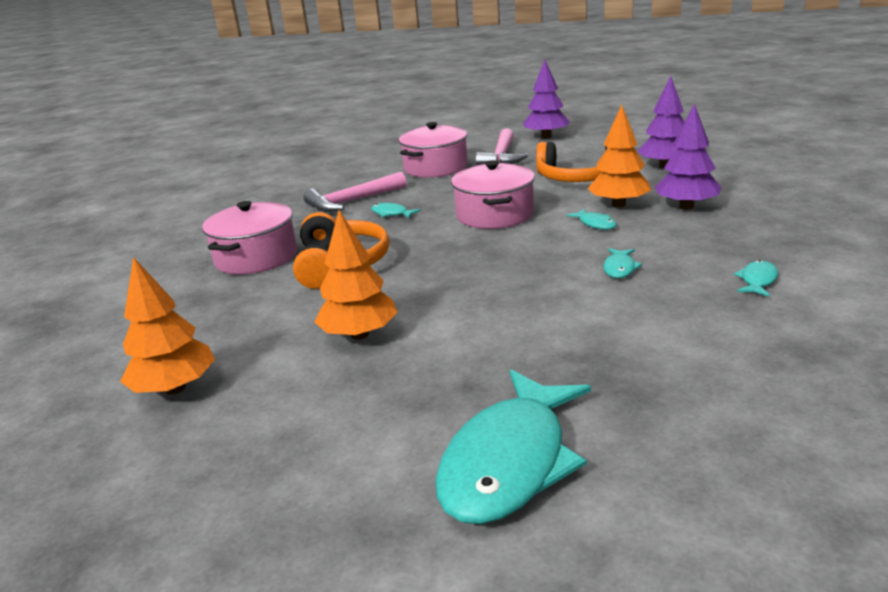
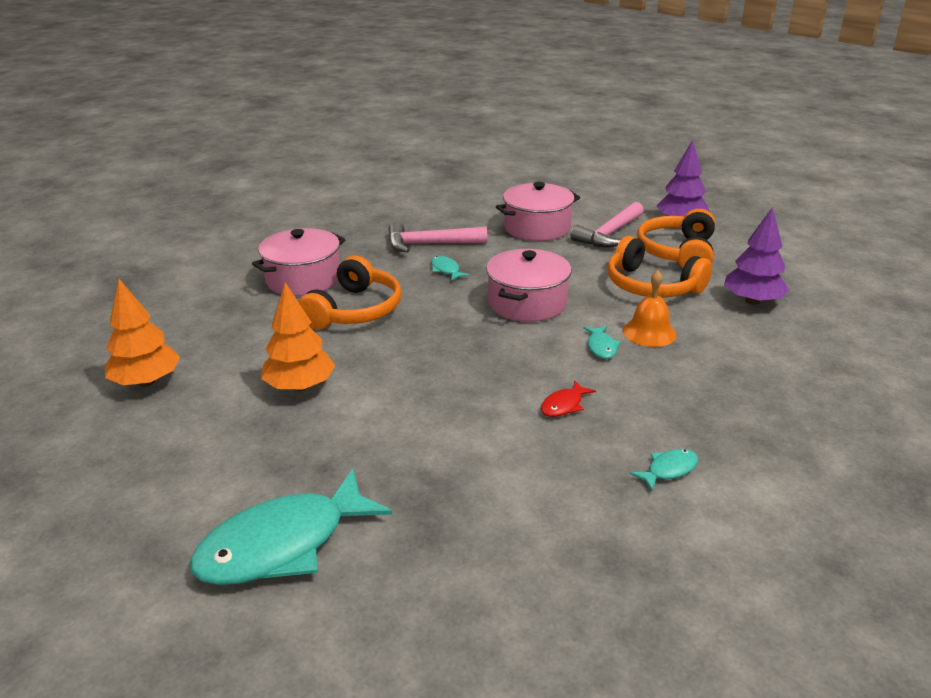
camera: 25 degrees right, 5 degrees up
orange tree [587,105,651,207] -> orange bell [623,270,677,347]
turquoise fish [603,248,642,278] -> red fish [541,380,596,417]
purple tree [655,104,722,210] -> none
none -> orange headphones [637,209,715,268]

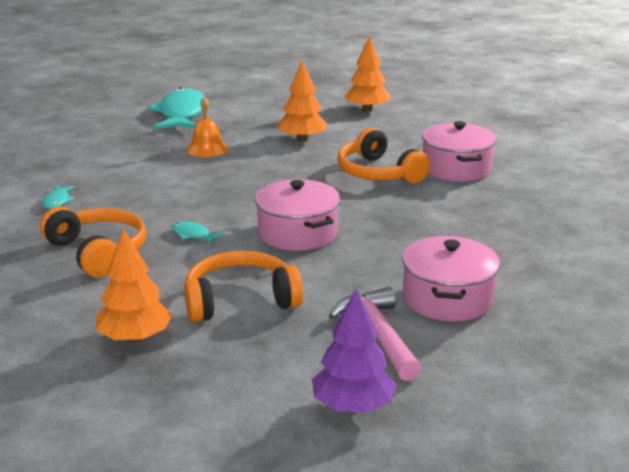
camera: 125 degrees right, 5 degrees down
pink hammer [388,222,487,253] -> none
turquoise fish [431,256,470,281] -> none
red fish [541,380,596,417] -> none
orange bell [623,270,677,347] -> orange bell moved to [187,97,228,157]
orange headphones [637,209,715,268] -> orange headphones moved to [40,206,146,277]
purple tree [724,207,790,305] -> orange tree [96,228,172,343]

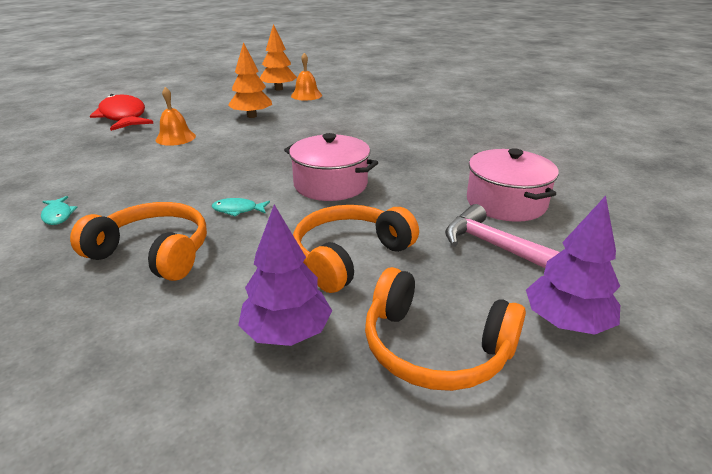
camera: 30 degrees left, 5 degrees up
orange tree [96,228,172,343] -> purple tree [238,204,332,346]
turquoise fish [148,87,205,129] -> red fish [90,94,154,131]
orange headphones [338,128,430,184] -> orange headphones moved to [365,267,526,391]
pink pot [422,121,496,182] -> none
none -> orange bell [291,53,322,100]

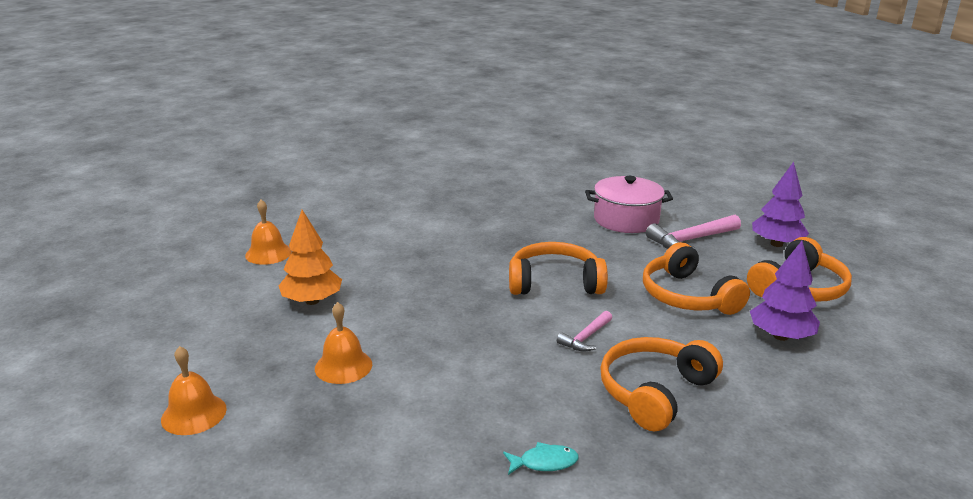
camera: 70 degrees left, 5 degrees down
red fish [90,94,154,131] -> orange bell [161,346,227,435]
turquoise fish [212,198,270,217] -> pink hammer [557,311,612,352]
orange tree [260,24,297,91] -> none
pink pot [284,133,378,201] -> orange headphones [509,242,608,295]

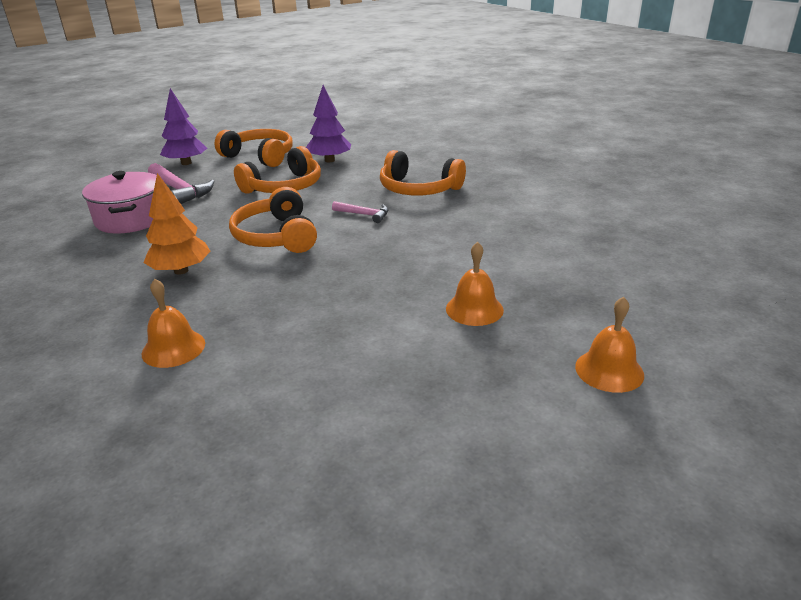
camera: 105 degrees left, 5 degrees up
orange bell [245,200,292,265] -> orange bell moved to [142,279,205,368]
orange tree [279,210,342,305] -> orange tree moved to [143,173,211,275]
turquoise fish [503,442,579,475] -> none

